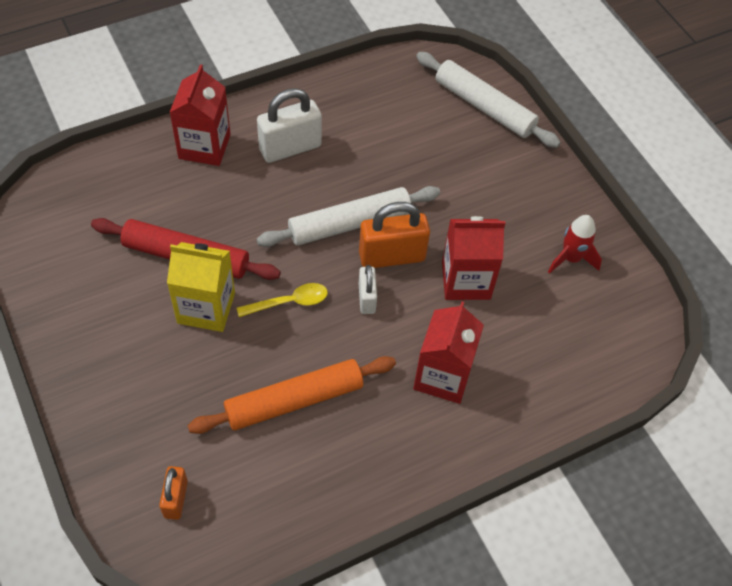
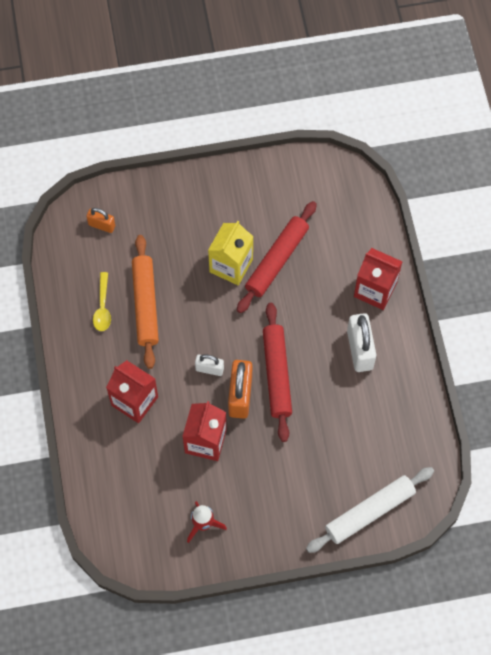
camera: 110 degrees right, 10 degrees up
yellow spoon [237,283,328,317] -> yellow spoon moved to [93,272,111,331]
white rolling pin [256,186,440,247] -> red rolling pin [263,303,292,442]

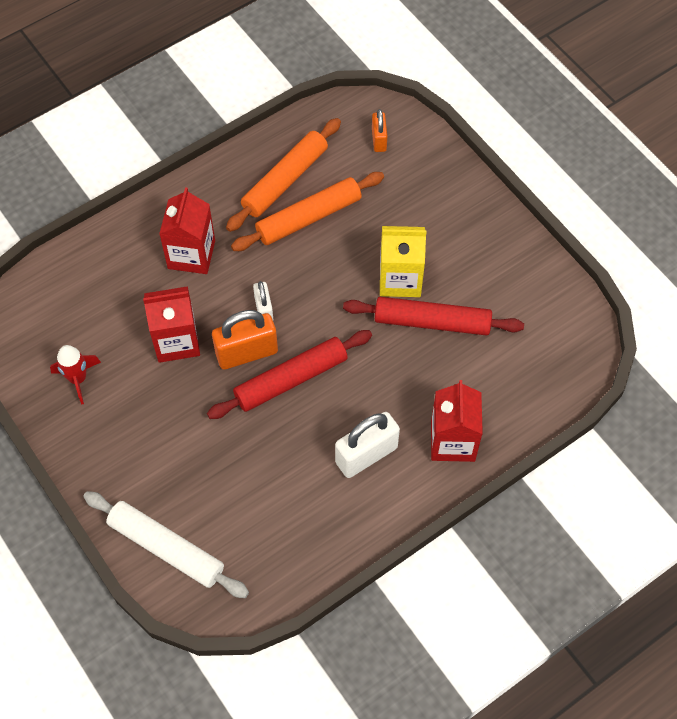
camera: 65 degrees right, 5 degrees down
yellow spoon [93,272,111,331] -> orange rolling pin [226,118,341,232]

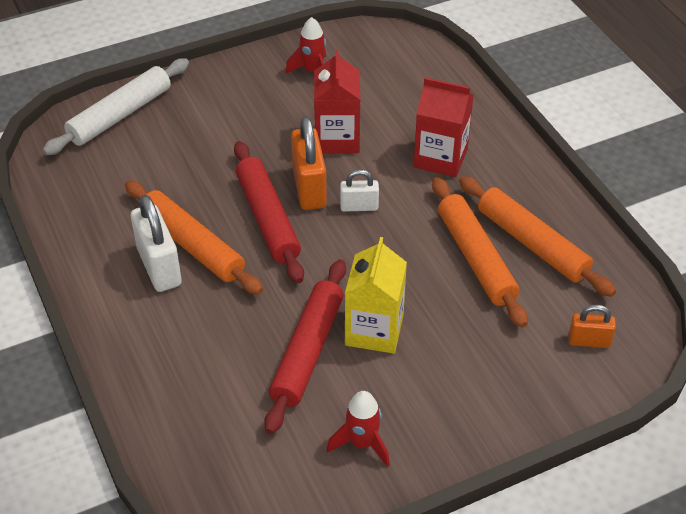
camera: 100 degrees right, 15 degrees down
red carton [431,380,483,462] -> none
none -> orange rolling pin [125,180,263,295]
none -> red rocket [327,391,390,467]

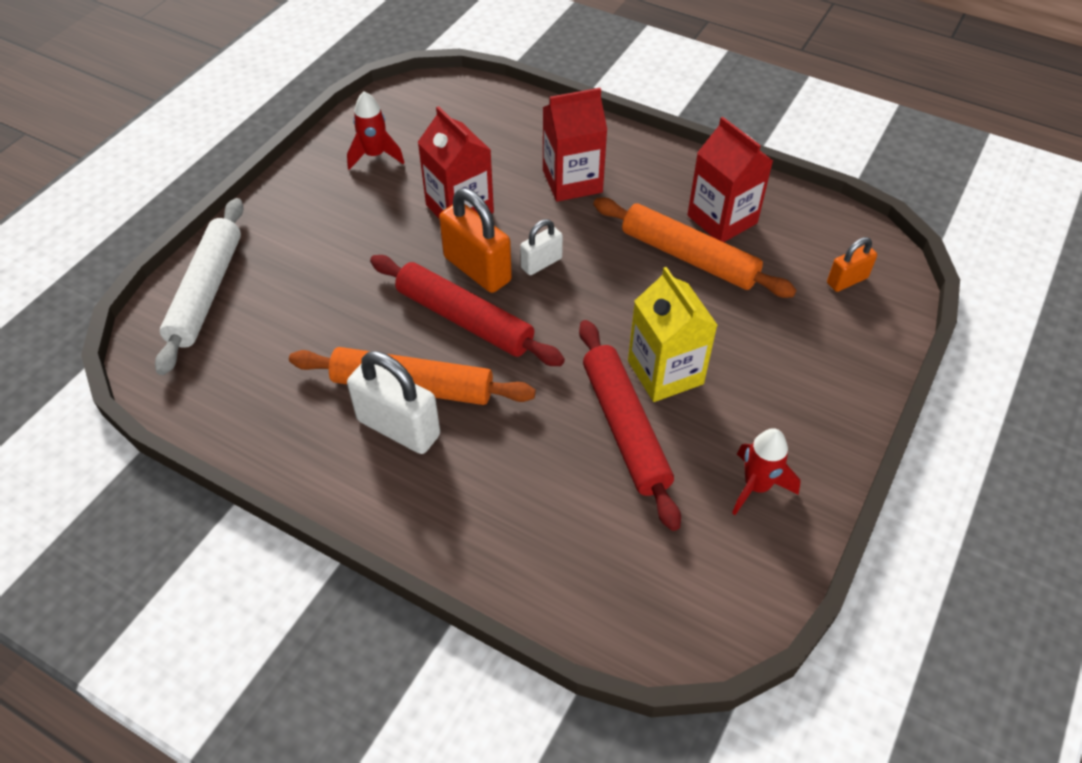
camera: 35 degrees left, 5 degrees up
orange rolling pin [459,176,616,297] -> red carton [687,117,773,242]

